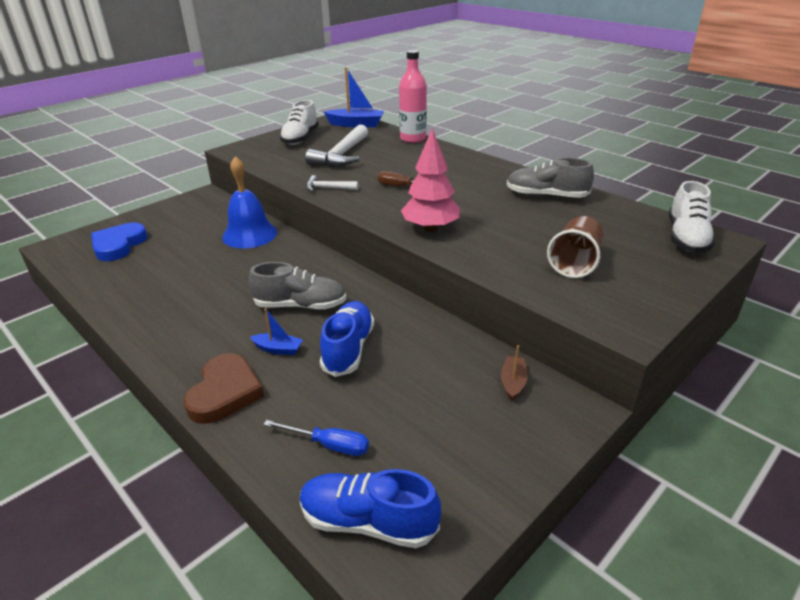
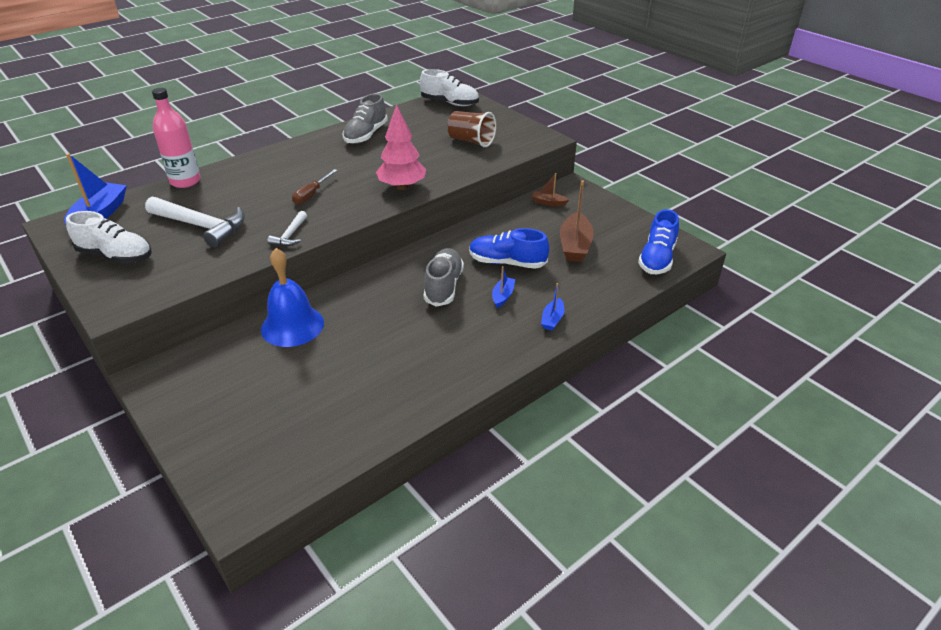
camera: 85 degrees left, 5 degrees up
blue heart [91,223,147,261] -> none
brown heart [183,353,264,424] -> blue boat [541,283,565,331]
blue screwdriver [263,420,369,456] -> none
none -> brown boat [560,180,594,262]

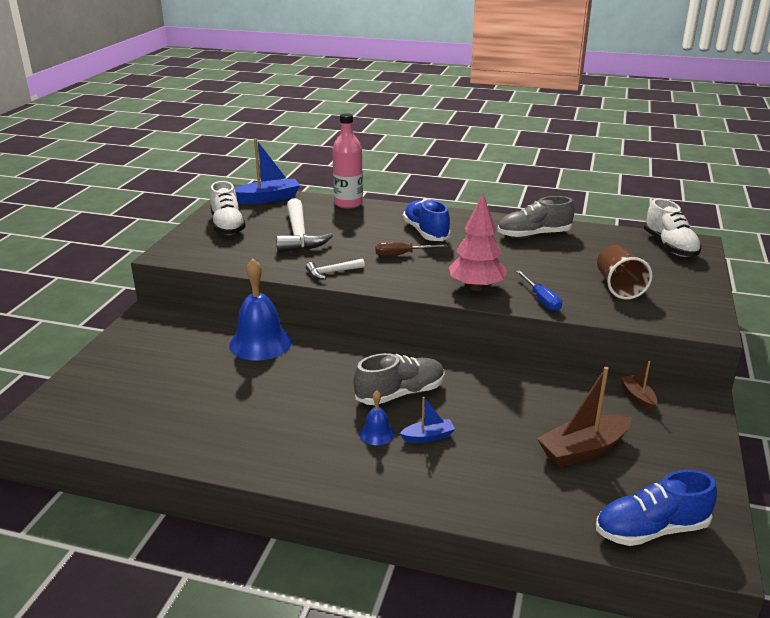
camera: 55 degrees right, 10 degrees down
blue shoe [469,228,549,269] -> blue shoe moved to [403,199,451,241]
blue boat [541,283,565,331] -> none
none -> blue bell [360,391,395,445]
none -> blue screwdriver [516,270,562,311]

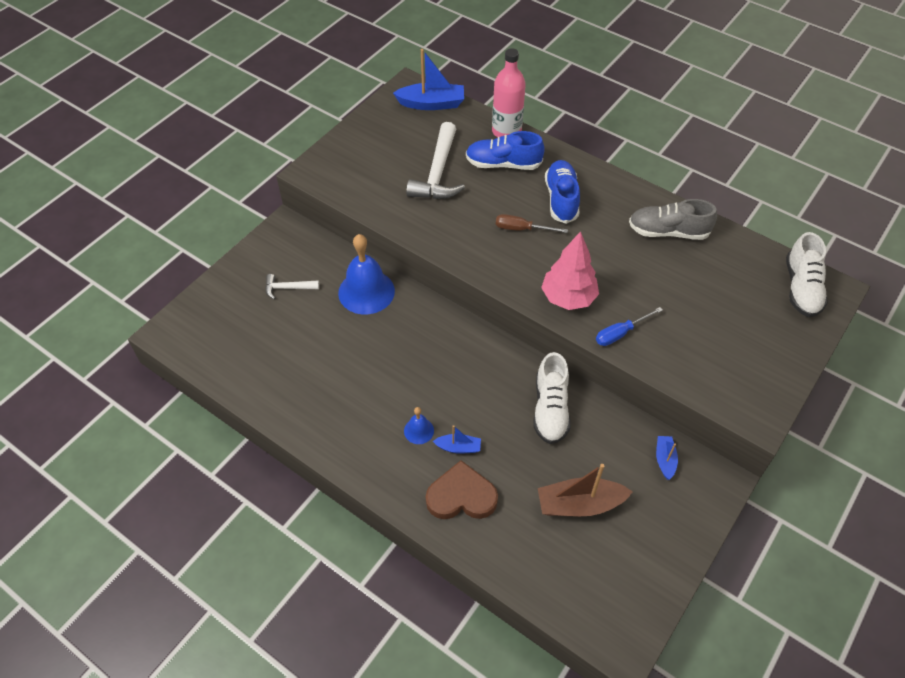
camera: 20 degrees right, 25 degrees up
white shoe [210,181,246,235] -> white shoe moved to [533,352,571,444]
white hammer [306,258,365,279] -> white hammer moved to [265,274,319,299]
grey shoe [354,353,445,405] -> none
blue screwdriver [516,270,562,311] -> blue screwdriver turned 60 degrees clockwise [596,307,663,346]
blue shoe [596,469,717,546] -> blue shoe moved to [466,131,545,170]
brown cup [597,245,652,300] -> none
brown boat [620,361,657,411] -> blue boat [656,436,678,480]
none -> brown heart [426,460,498,519]

